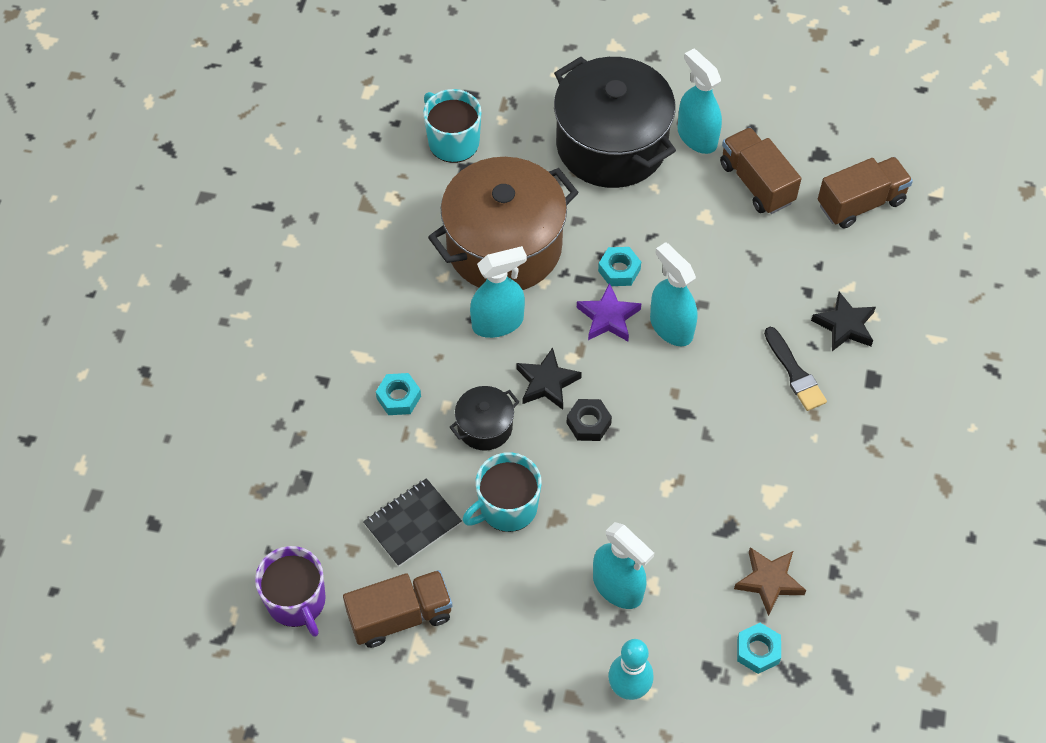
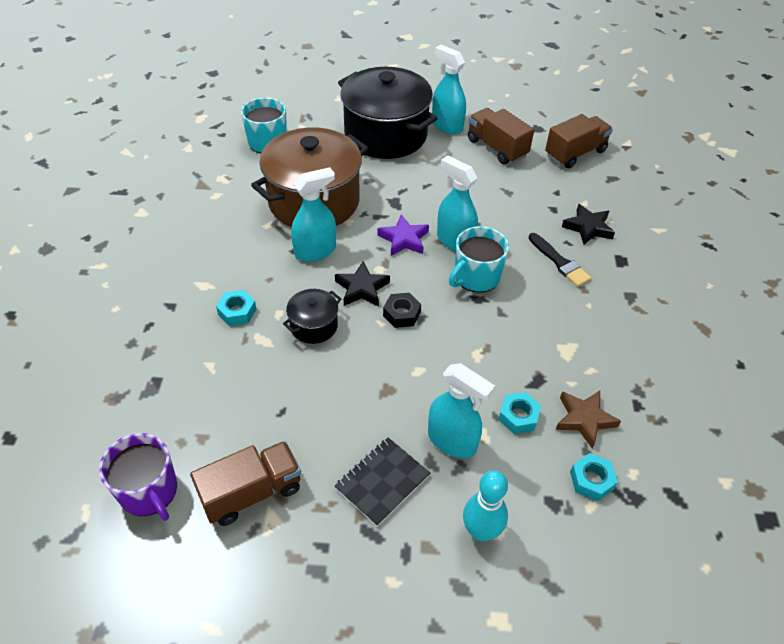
camera: 10 degrees left, 10 degrees down
black notebook [363,478,462,567] -> black notebook moved to [335,437,430,526]
turquoise mug [462,452,542,532] -> turquoise mug moved to [449,226,509,293]
turquoise nut [598,247,641,286] -> turquoise nut moved to [498,392,541,434]

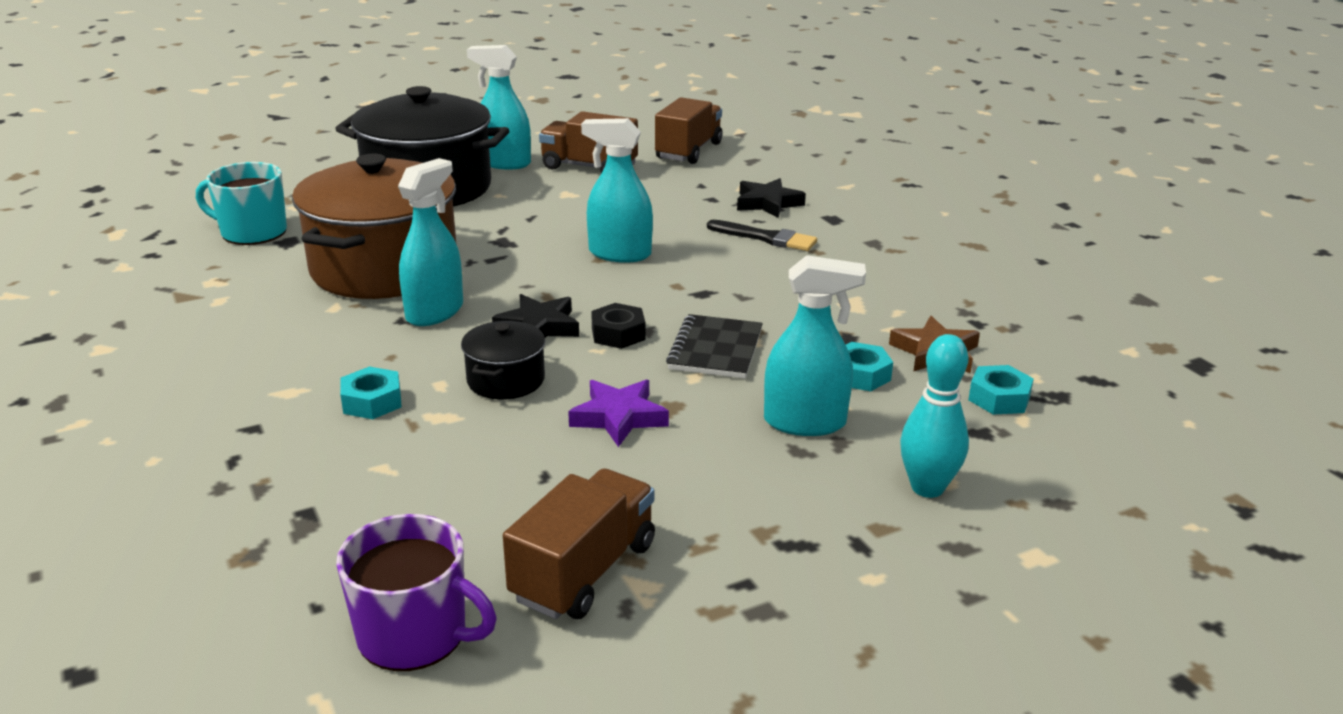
camera: 30 degrees left, 20 degrees down
black notebook [335,437,430,526] -> black notebook moved to [666,314,763,378]
purple star [377,214,429,256] -> purple star moved to [568,380,669,447]
turquoise mug [449,226,509,293] -> none

